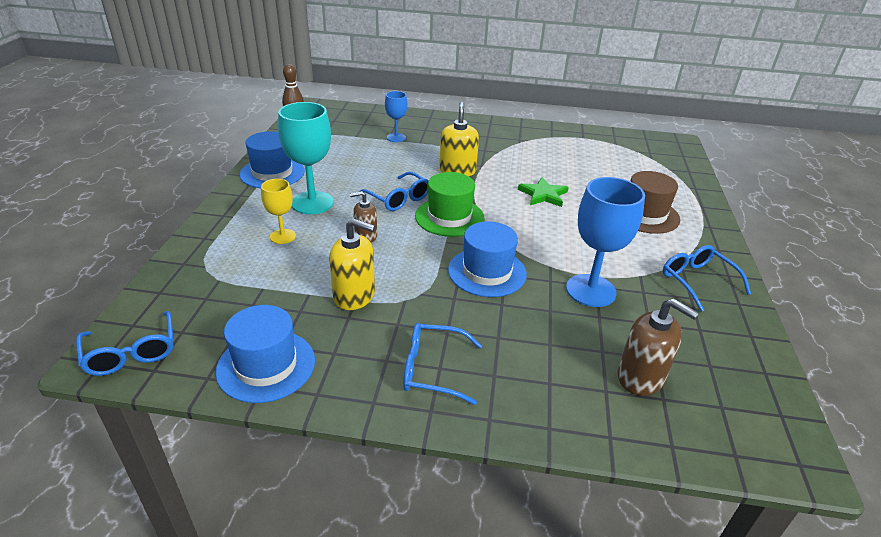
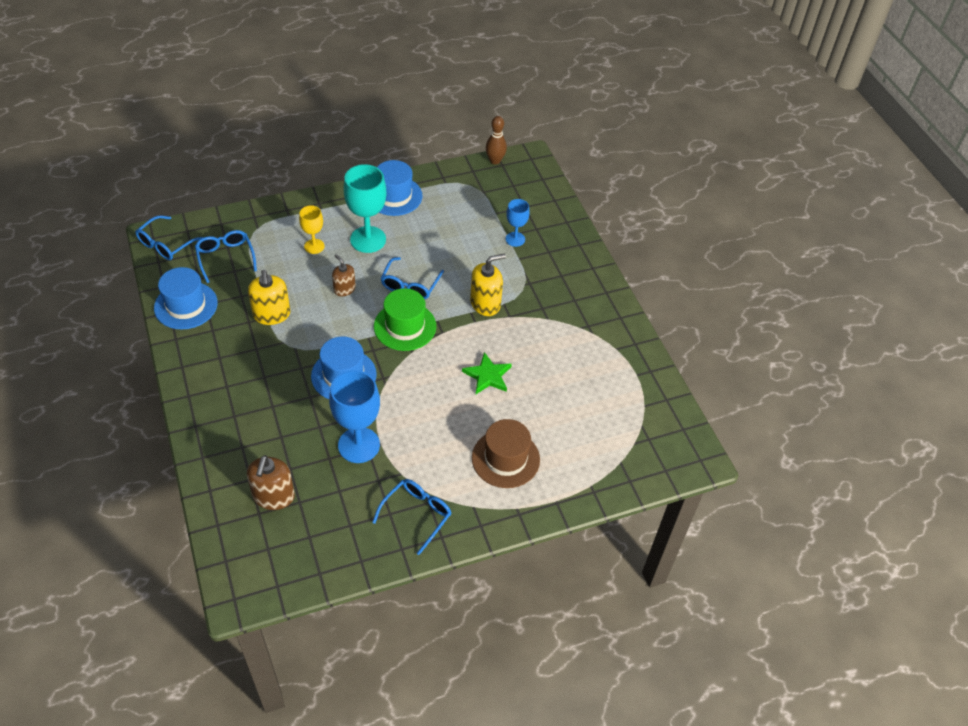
camera: 60 degrees right, 15 degrees up
blue glasses [403,323,482,405] -> blue glasses moved to [195,230,257,283]

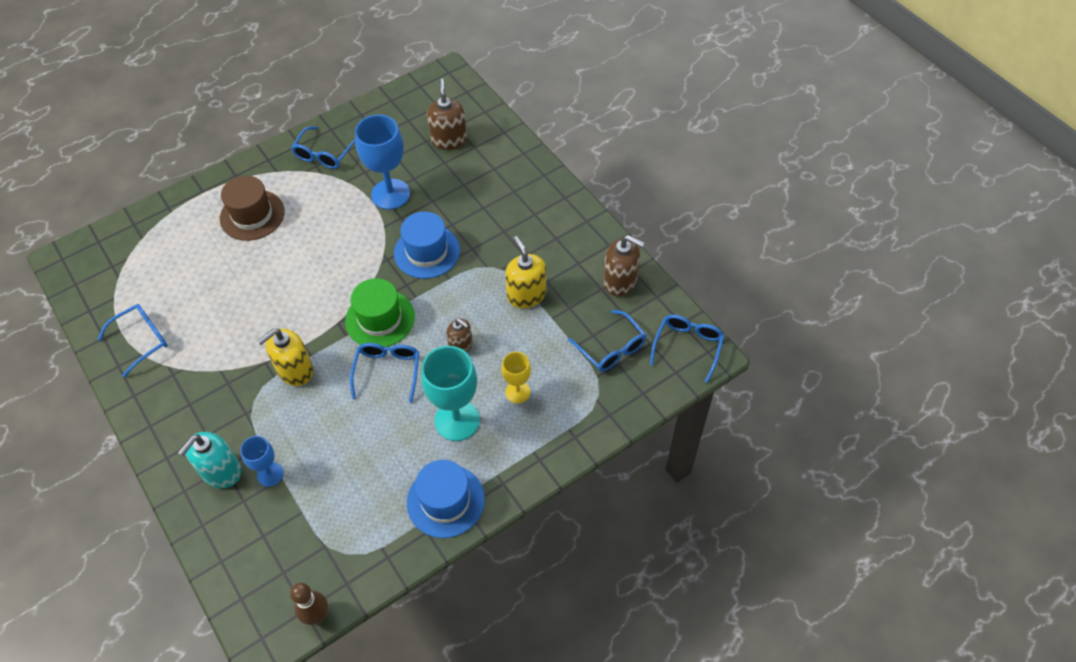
camera: 170 degrees right, 5 degrees up
blue hat [154,267,218,329] -> brown soap dispenser [604,235,644,296]
green star [462,352,512,394] -> none
none -> blue glasses [97,304,168,378]
none -> turquoise soap dispenser [178,432,241,488]

